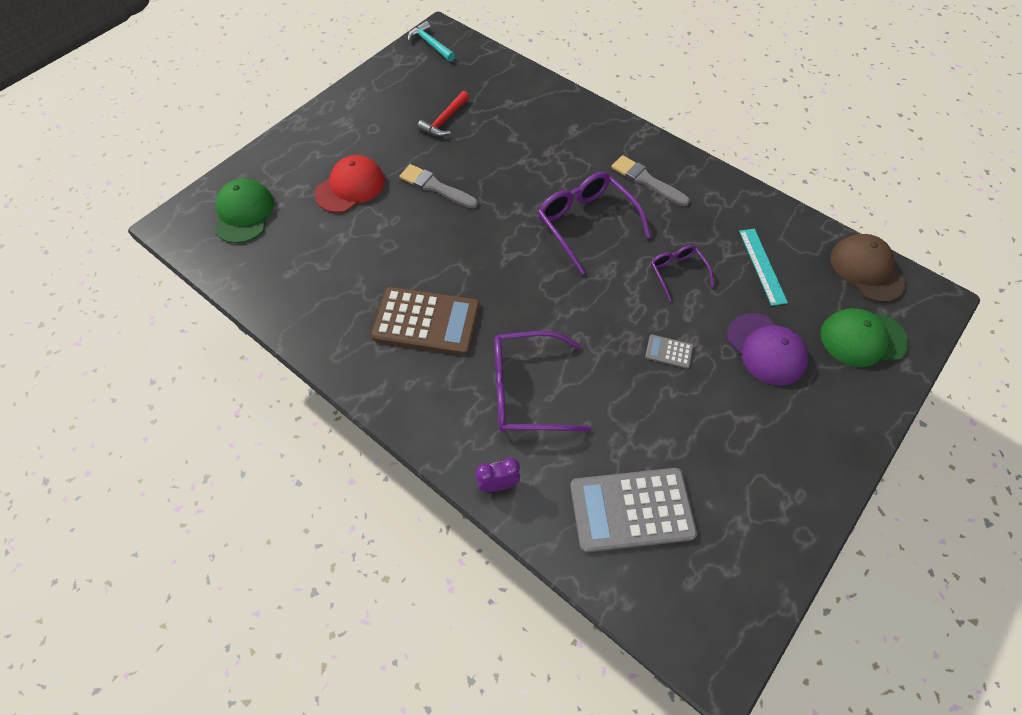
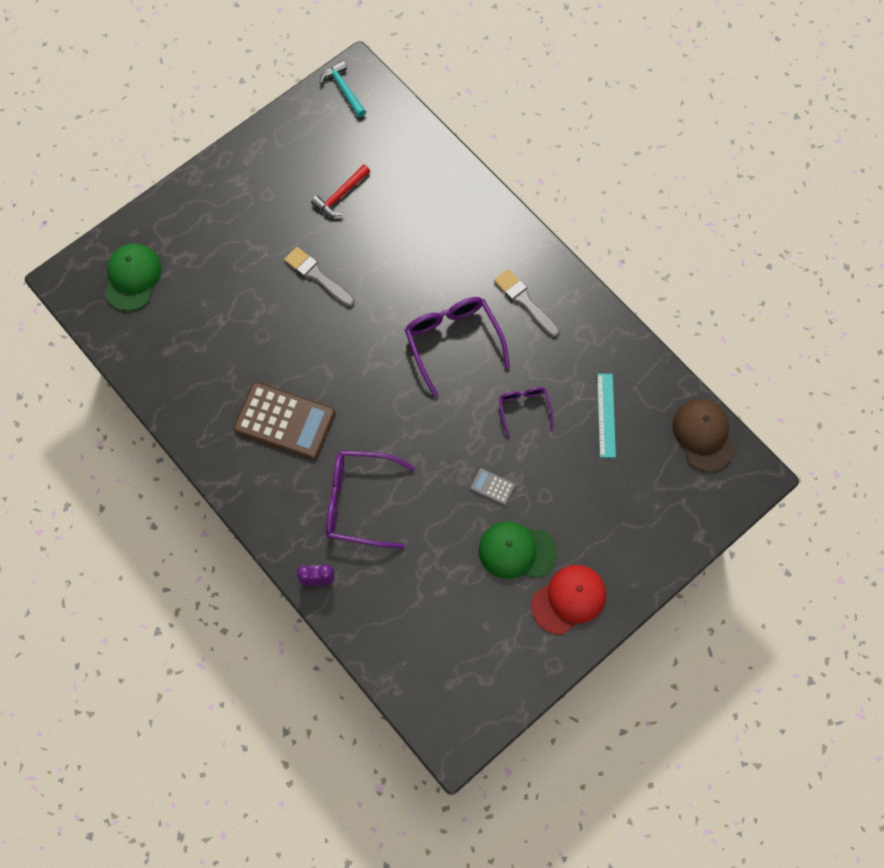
camera: 10 degrees right, 10 degrees up
red cap [314,155,385,213] -> red cap moved to [531,565,606,634]
grey calculator [570,468,697,552] -> none
purple cap [727,313,808,386] -> none
green cap [821,308,909,367] -> green cap moved to [479,521,557,579]

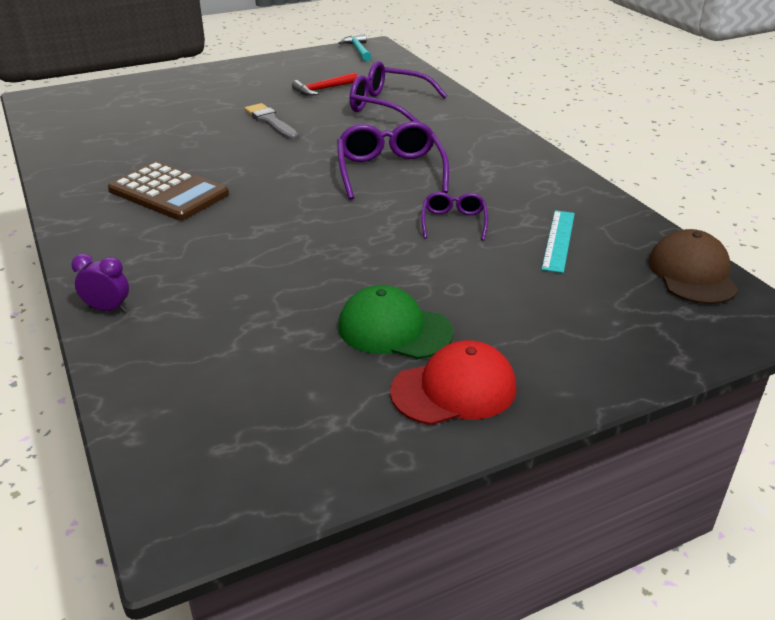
camera: 15 degrees right, 35 degrees down
green cap [105,244,162,311] -> none
purple glasses [326,450,415,549] -> purple glasses moved to [349,61,447,122]
grey calculator [470,468,515,506] -> none
grey brush [494,269,560,337] -> none

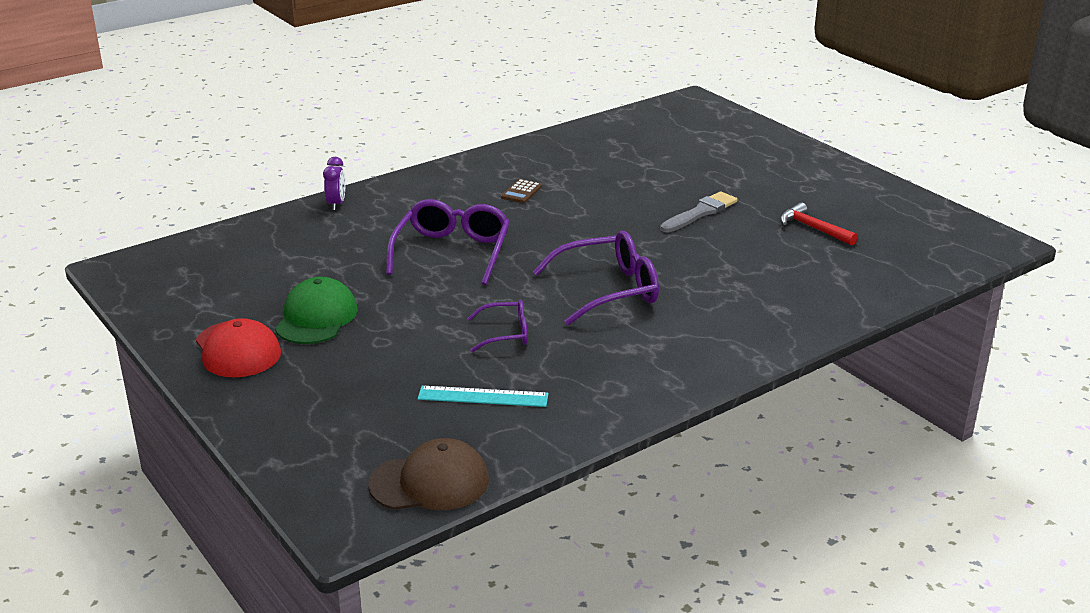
camera: 80 degrees right, 5 degrees down
brown calculator [108,161,229,221] -> brown calculator [501,179,542,203], size x0.43
turquoise hammer [339,34,372,61] -> none
purple glasses [349,61,447,122] -> purple glasses moved to [386,199,510,285]

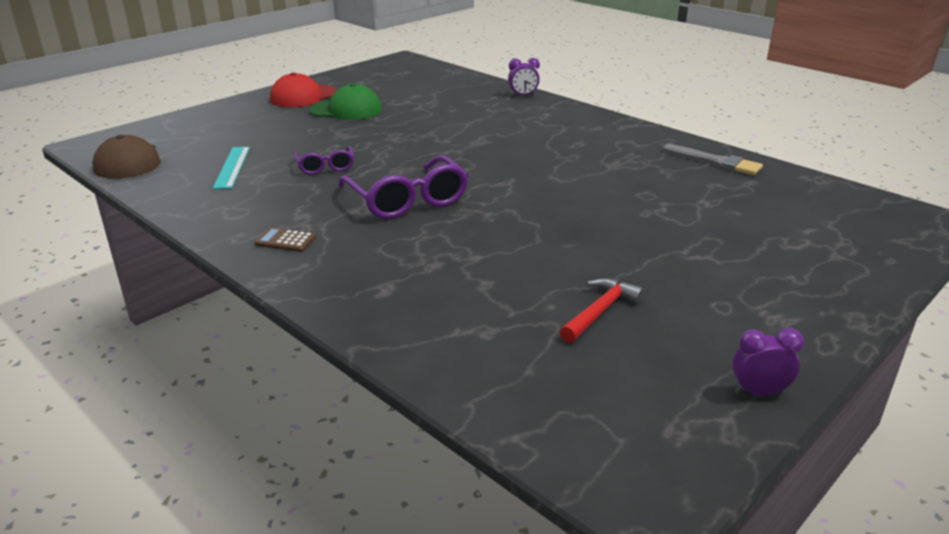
camera: 80 degrees right, 0 degrees up
purple glasses [386,199,510,285] -> none
brown calculator [501,179,542,203] -> brown calculator moved to [255,227,316,252]
grey brush [660,191,737,232] -> grey brush moved to [663,144,763,175]
none -> purple clock [732,328,804,396]

